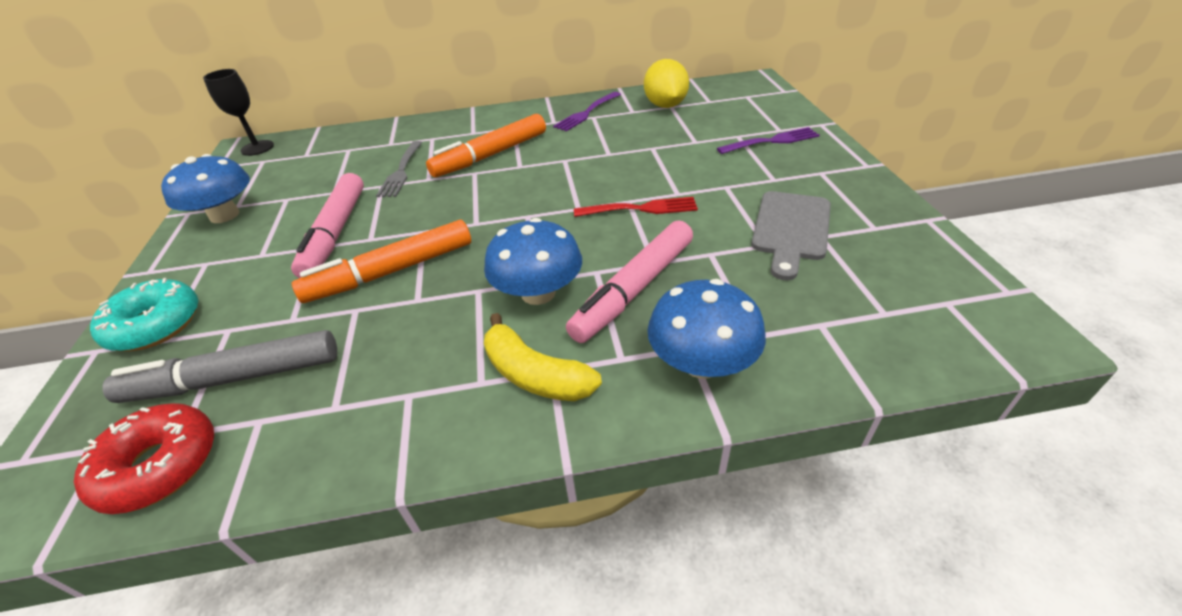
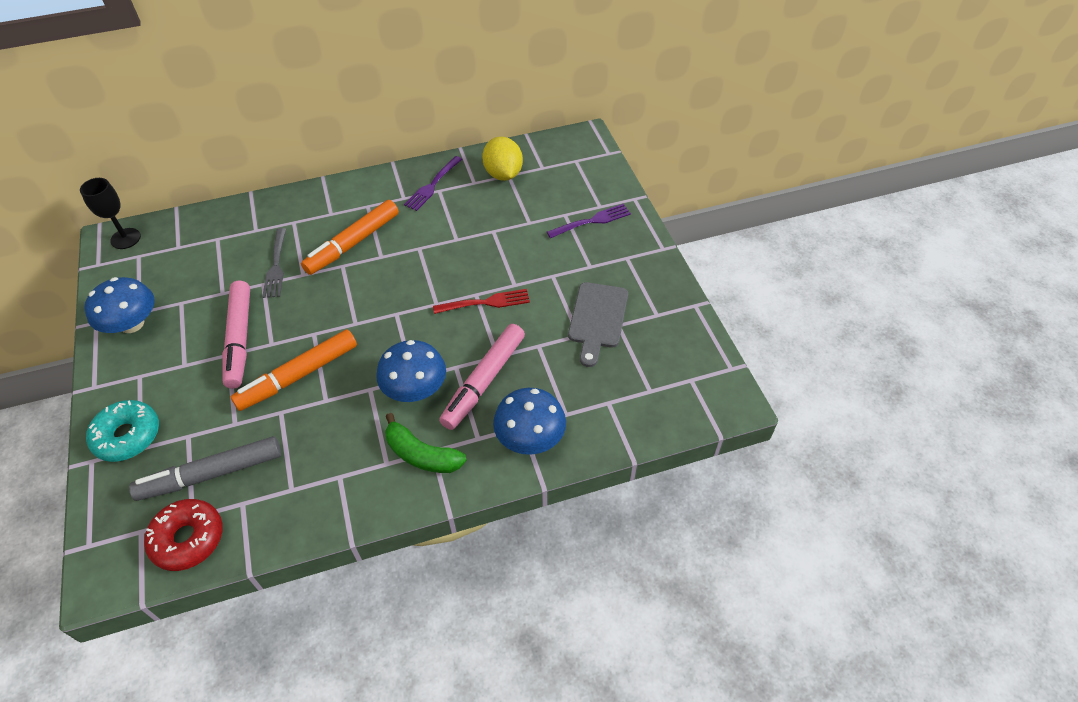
camera: 10 degrees left, 10 degrees up
yellow banana [484,313,602,401] -> green banana [385,413,467,473]

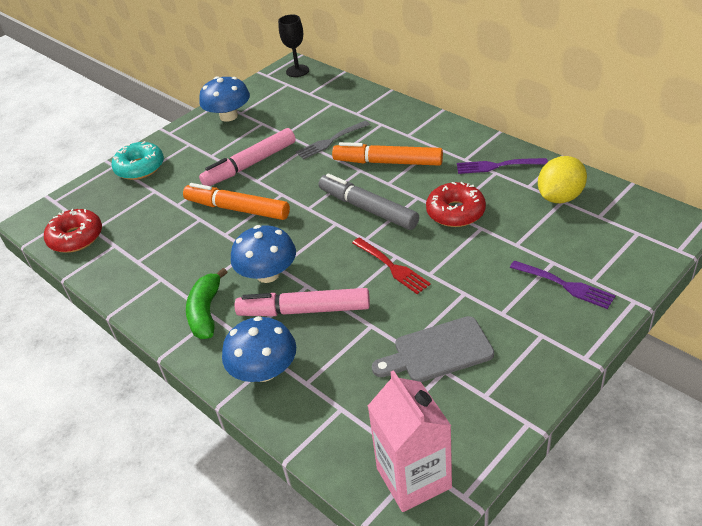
camera: 65 degrees right, 10 degrees down
grey marker [129,436,281,501] -> grey marker moved to [319,173,419,230]
none -> pink carton [368,370,452,512]
none -> red donut [426,182,486,227]

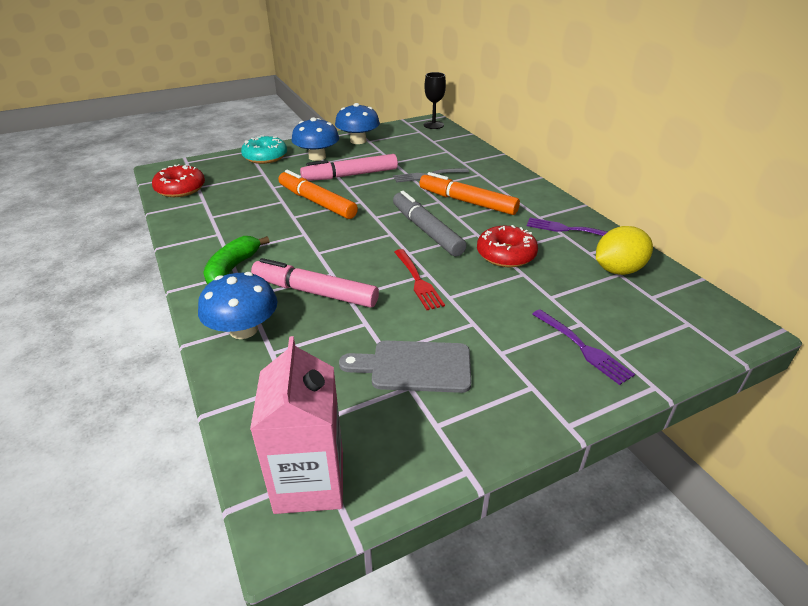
camera: 15 degrees right, 5 degrees down
blue mushroom [231,225,296,283] -> blue mushroom moved to [292,117,339,161]

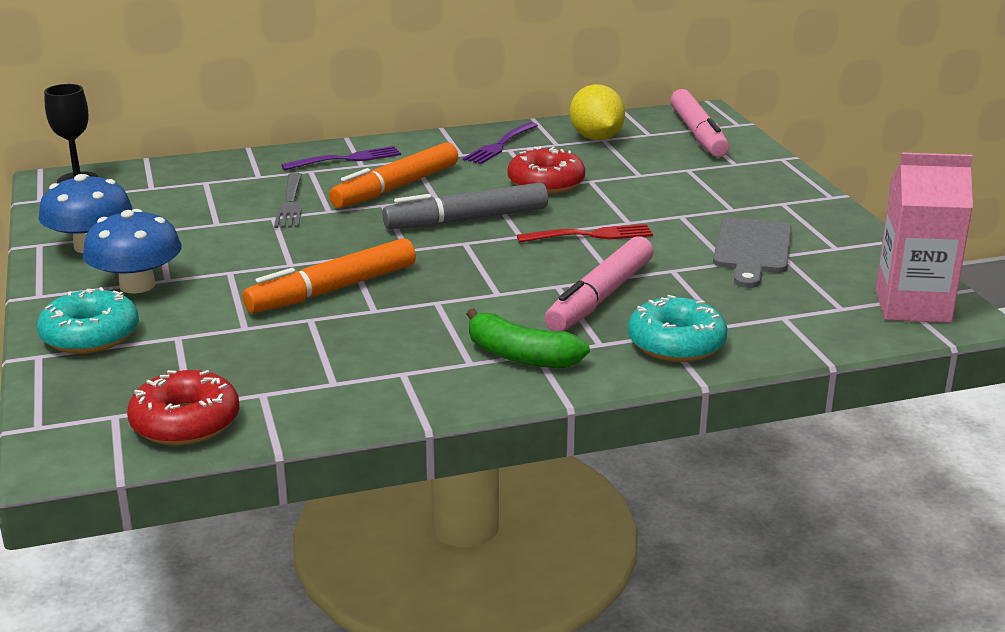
camera: 80 degrees left, 10 degrees down
blue mushroom [198,272,278,339] -> turquoise donut [628,295,728,362]
pink marker [300,154,398,181] -> pink marker moved to [670,89,729,157]
purple fork [532,309,635,385] -> purple fork moved to [281,146,401,170]

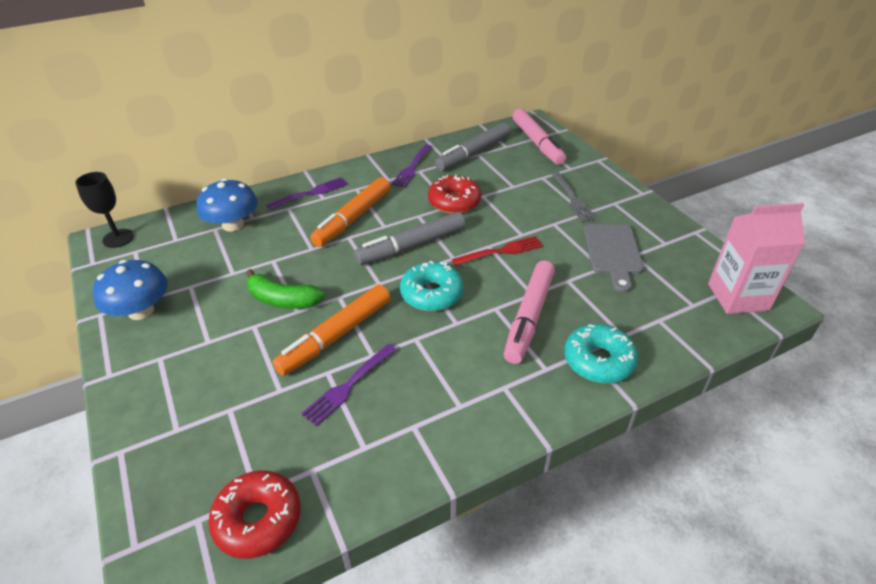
camera: 10 degrees left, 15 degrees up
turquoise donut [37,287,139,354] -> turquoise donut moved to [400,260,464,311]
blue mushroom [83,209,182,293] -> blue mushroom moved to [197,178,258,232]
grey fork [274,172,302,228] -> grey fork moved to [551,172,597,223]
green banana [467,308,590,368] -> green banana moved to [246,269,325,309]
yellow lemon [570,84,625,140] -> grey marker [435,123,510,171]
none -> purple fork [301,344,396,427]

